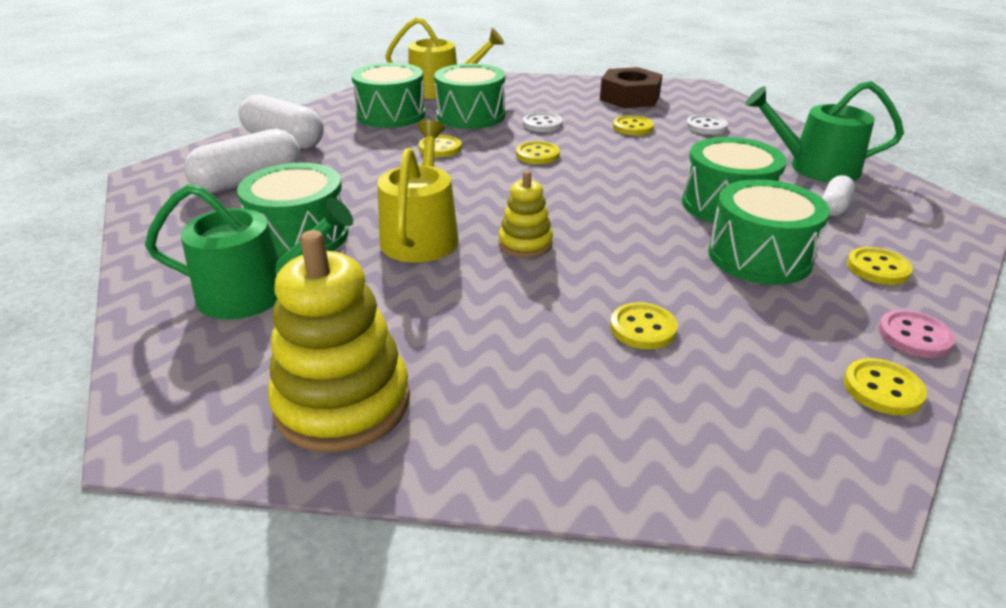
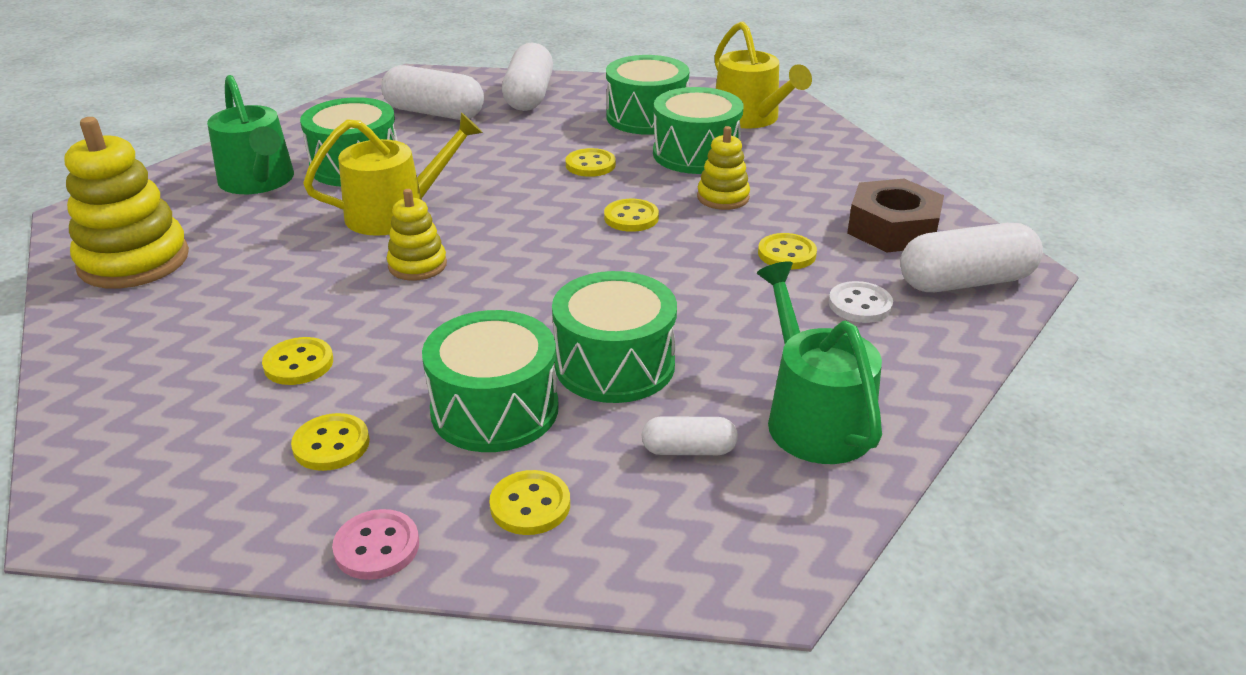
camera: 60 degrees right, 0 degrees up
white button [523,112,563,132] -> yellow stacking toy [697,126,750,210]
yellow button [844,358,927,415] -> yellow button moved to [291,413,370,471]
none -> white capsule [900,223,1043,292]

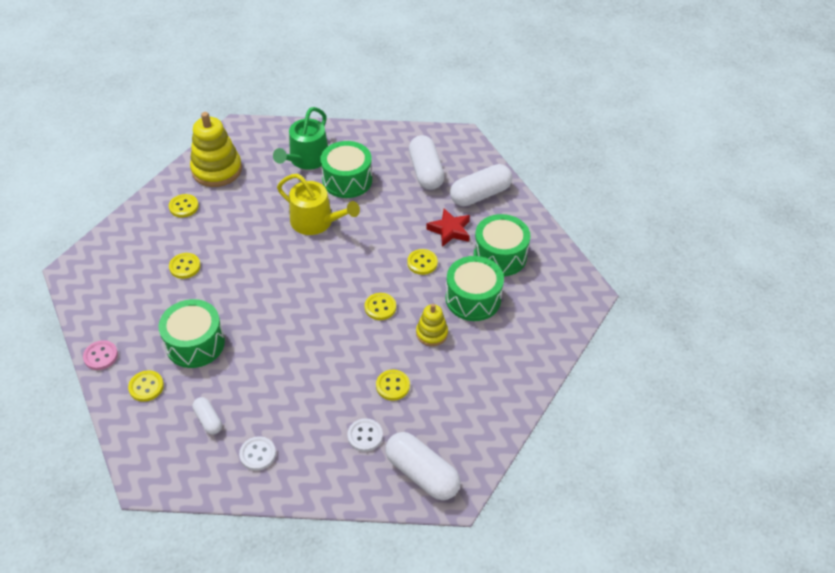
camera: 55 degrees right, 15 degrees up
yellow button [291,413,370,471] -> yellow button moved to [169,194,199,217]
yellow stacking toy [387,189,447,281] -> none
green drum [552,271,677,403] -> none
yellow watering can [715,21,812,129] -> none
green watering can [757,261,882,464] -> white button [239,436,276,471]
brown nut [847,179,944,252] -> none
none -> red star [426,208,470,247]

